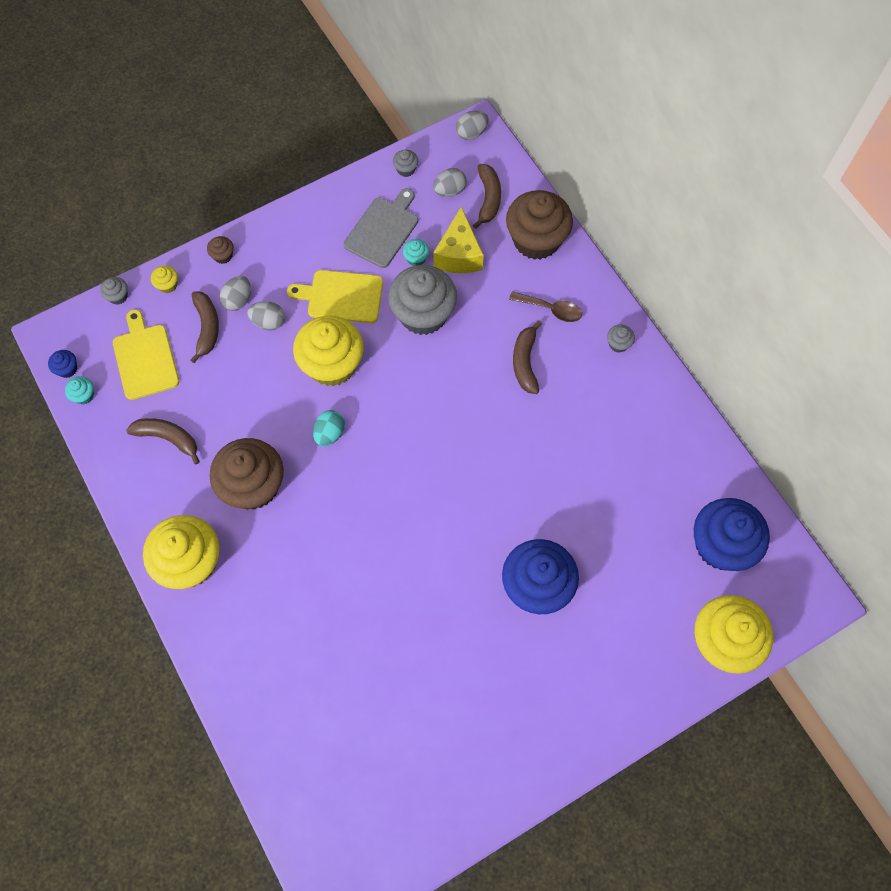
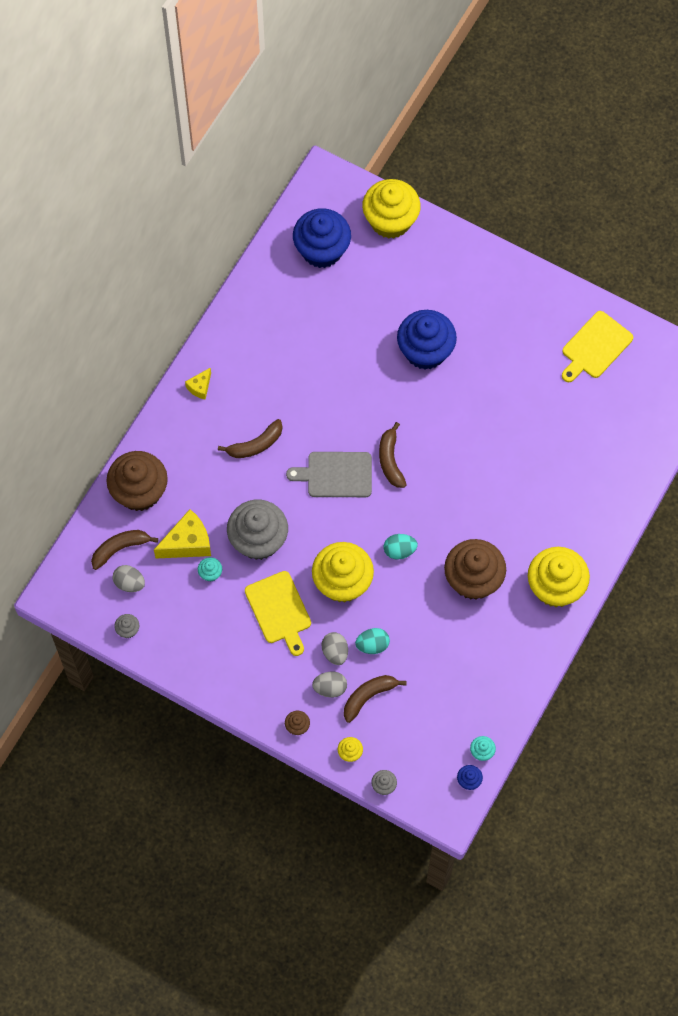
camera: 120 degrees left, 0 degrees up
yellow cutting board [113,309,179,400] -> yellow cutting board moved to [562,311,633,382]
brown banana [126,418,200,464] -> brown banana moved to [379,422,407,488]
grey cutting board [343,188,418,268] -> grey cutting board moved to [286,452,372,497]
grey egg [456,110,488,140] -> none
brown spoon [509,291,582,322] -> none
grey cupcake [607,325,635,353] -> yellow cheese [185,367,211,400]
none -> turquoise egg [355,628,390,654]

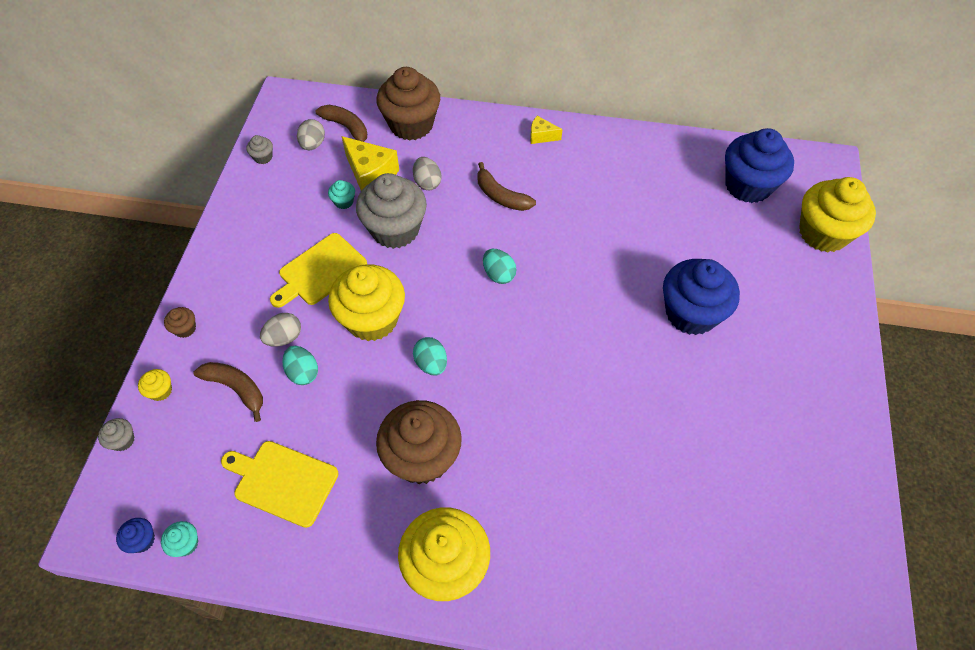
camera: 70 degrees right, 10 degrees down
grey cutting board [286,452,372,497] -> turquoise egg [483,249,517,284]
grey egg [312,672,347,697] -> grey egg moved to [413,157,442,190]
brown banana [379,422,407,488] -> none
yellow cutting board [562,311,633,382] -> yellow cutting board moved to [221,441,339,528]

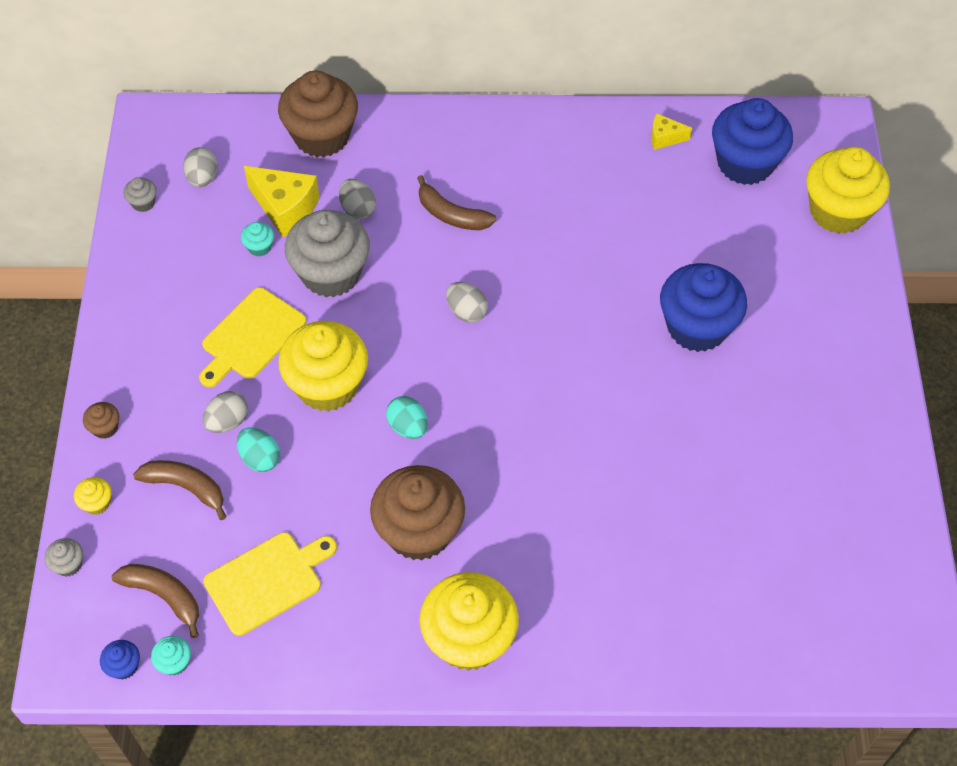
camera: 10 degrees left, 0 degrees up
yellow cutting board [221,441,339,528] -> yellow cutting board turned 135 degrees clockwise [203,532,337,636]
brown banana [315,105,367,142] -> brown banana moved to [112,564,199,638]
turquoise egg [483,249,517,284] -> grey egg [446,282,488,323]
yellow cheese [530,116,563,144] -> yellow cheese moved to [651,114,692,150]

